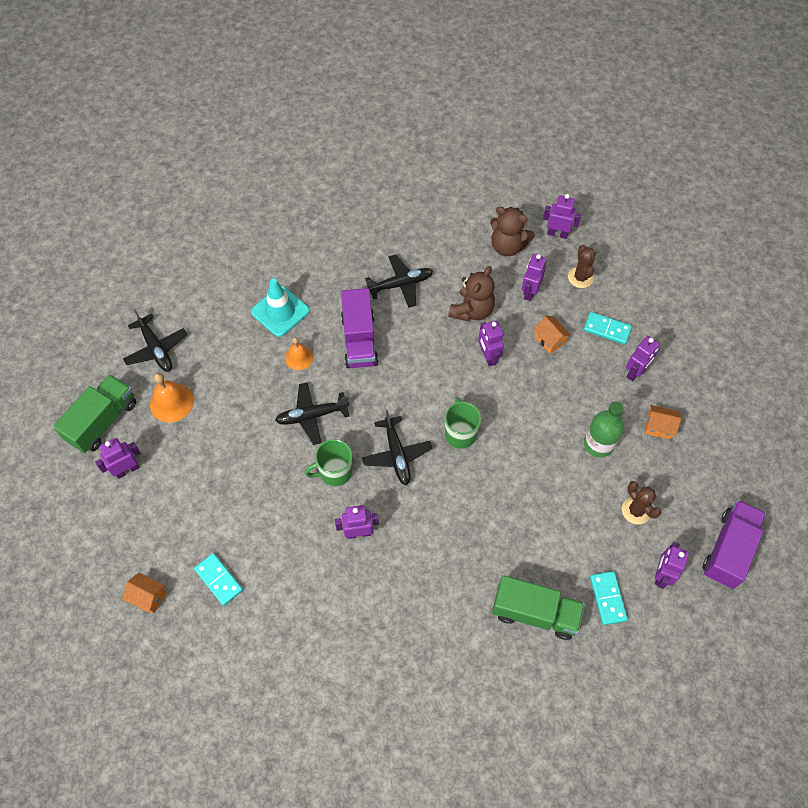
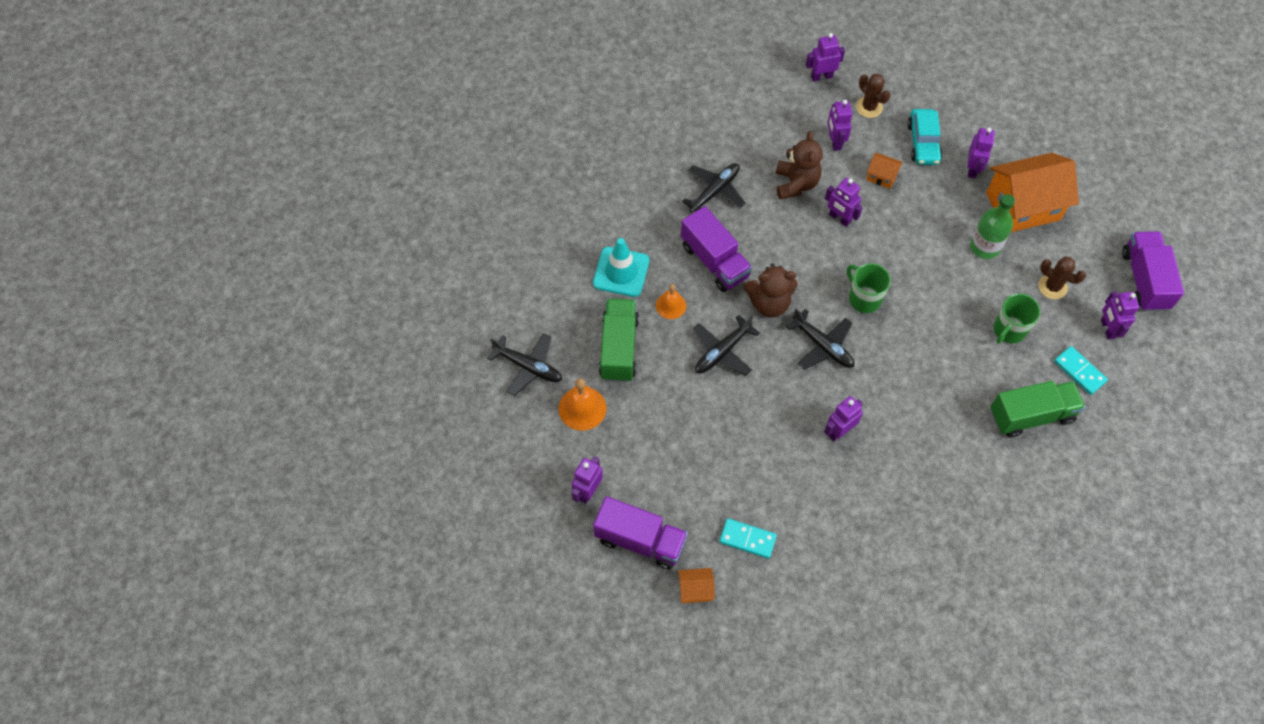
camera: 30 degrees left, 0 degrees up
green truck [53,374,136,453] -> green truck moved to [599,299,639,382]
green mug [305,439,352,486] -> green mug moved to [994,293,1040,344]
brown teddy bear [490,206,535,256] -> brown teddy bear moved to [744,263,797,317]
turquoise domino [584,312,632,344] -> turquoise car [907,109,943,165]
orange house [645,405,681,440] -> orange house [986,153,1079,232], size x2.32
none -> purple truck [593,496,688,570]

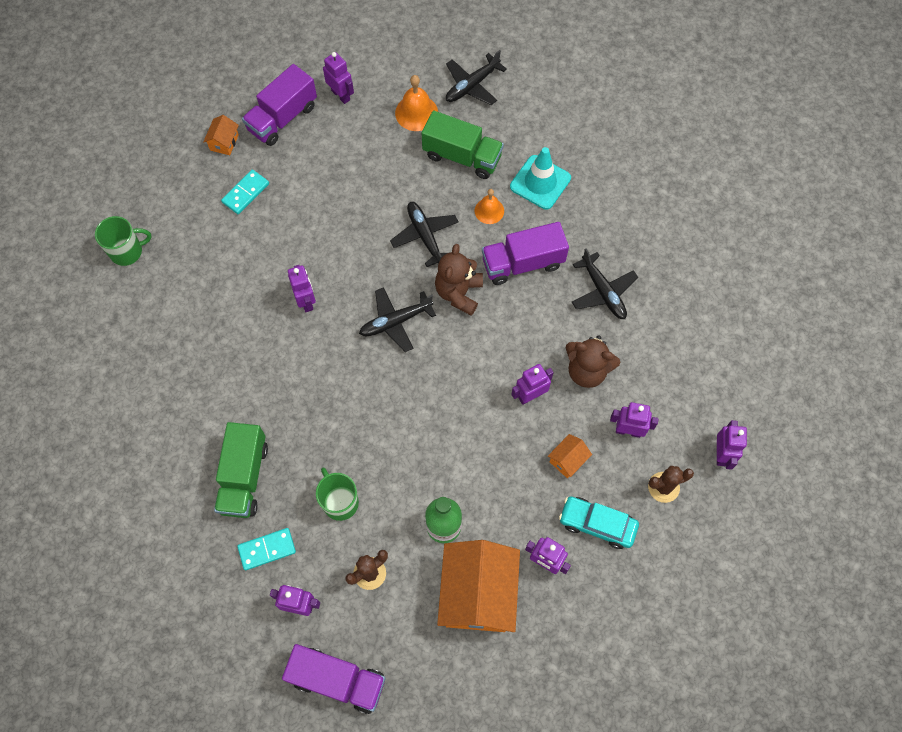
camera: 110 degrees right, 5 degrees up
green mug [847,263,891,313] -> green mug moved to [95,216,152,266]

